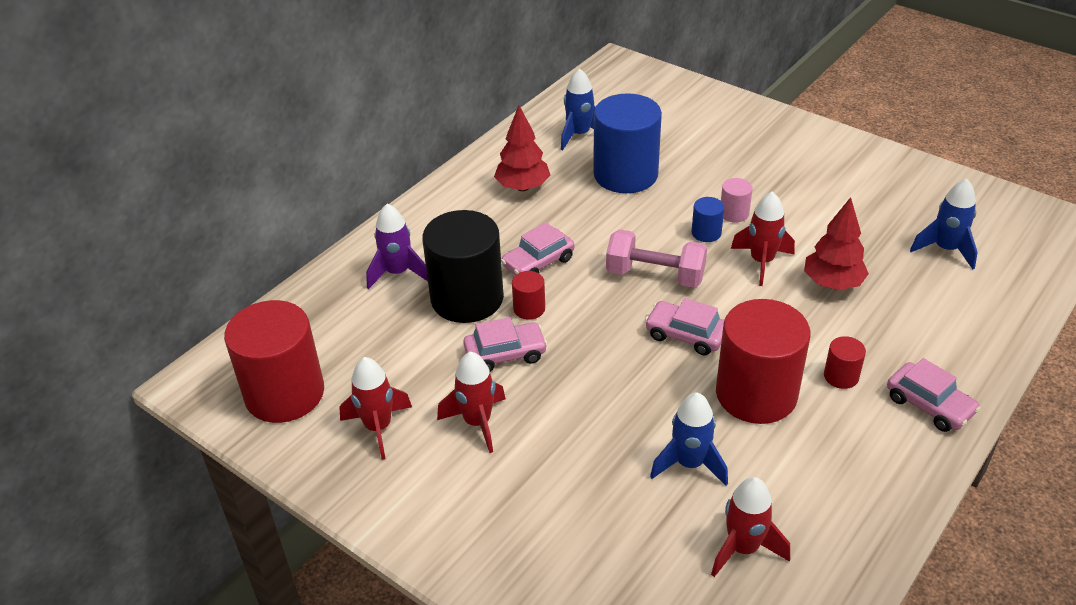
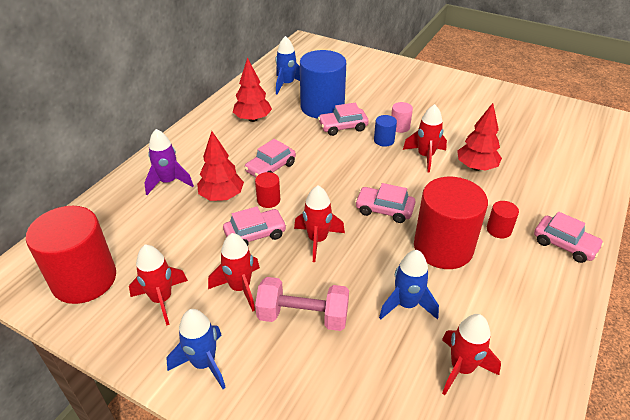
camera: 10 degrees left, 0 degrees up
black cylinder [422,210,504,323] -> red tree [197,131,244,201]
pink dumbbell [606,229,707,288] -> pink dumbbell moved to [255,277,349,331]
blue rocket [910,179,978,269] -> blue rocket moved to [167,309,226,389]
none -> red rocket [294,185,345,262]
none -> pink car [318,103,369,136]

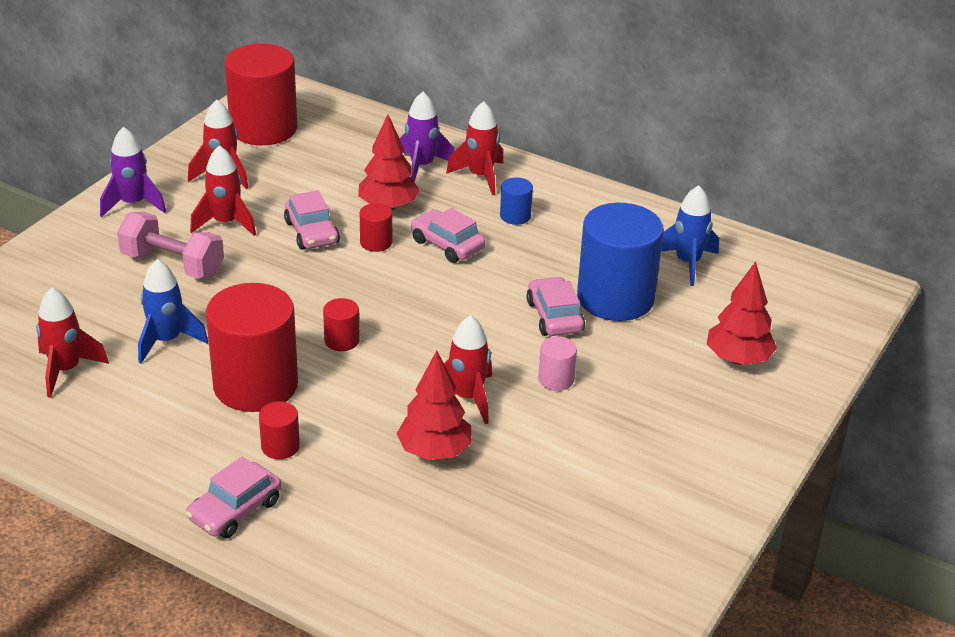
camera: 90 degrees right, 5 degrees down
blue rocket [167,309,226,389] -> purple rocket [100,127,166,217]
red tree [233,57,272,122] -> red tree moved to [707,262,777,365]
pink dumbbell [255,277,349,331] -> pink dumbbell turned 75 degrees counterclockwise [117,212,224,279]
red rocket [294,185,345,262] -> red rocket moved to [446,101,503,195]
pink car [355,183,415,223] -> red cylinder [323,298,360,351]
blue cylinder [374,115,397,147] -> blue cylinder moved to [500,177,533,225]

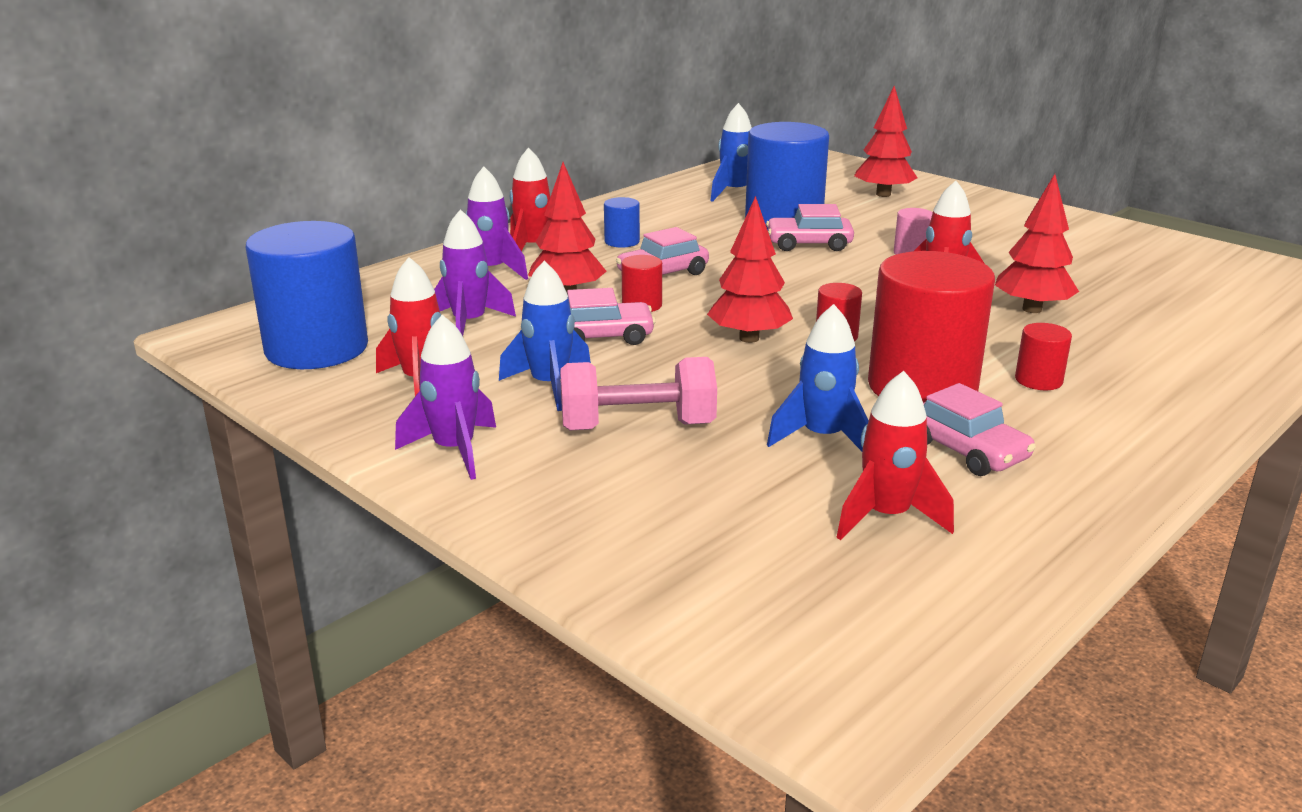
camera: 75 degrees left, 10 degrees down
pink dumbbell [117,212,224,279] -> pink dumbbell turned 45 degrees clockwise [560,357,717,430]
pink car [186,457,281,538] -> pink car moved to [923,383,1036,476]
red rocket [190,145,256,236] -> blue rocket [499,261,591,411]
red cylinder [225,44,297,145] -> blue cylinder [246,221,368,369]
none -> purple rocket [434,209,516,336]
none -> red tree [707,196,793,343]

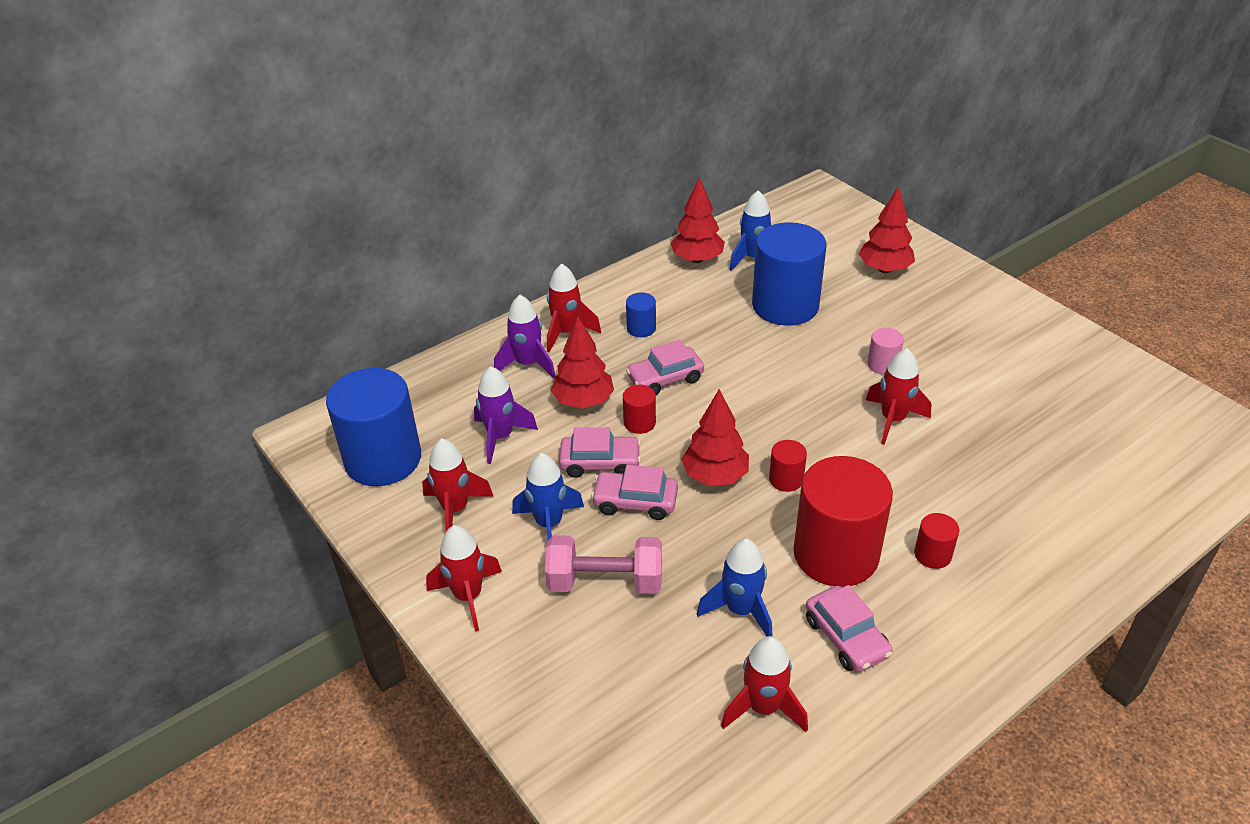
camera: 10 degrees right, 15 degrees up
purple rocket [395,315,496,480] -> red rocket [426,525,502,631]
pink car [766,204,854,251] -> pink car moved to [591,465,678,520]
red tree [995,174,1079,313] -> red tree moved to [671,177,725,263]

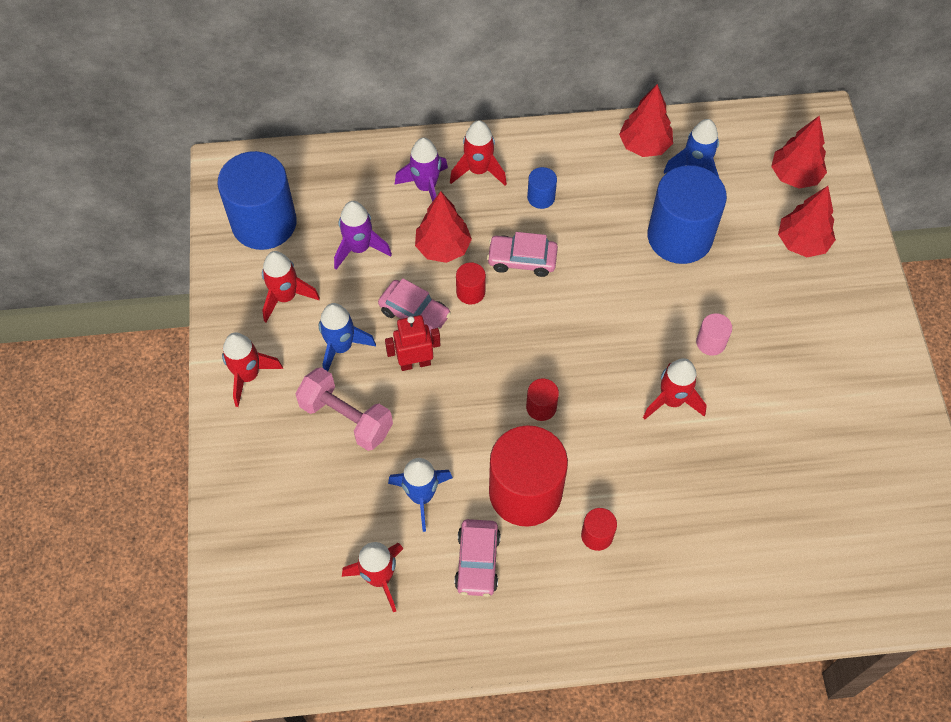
camera: 30 degrees right, 20 degrees up
pink car [591,465,678,520] -> red robot [385,315,440,371]
red tree [681,389,749,486] -> red tree moved to [771,116,827,189]

